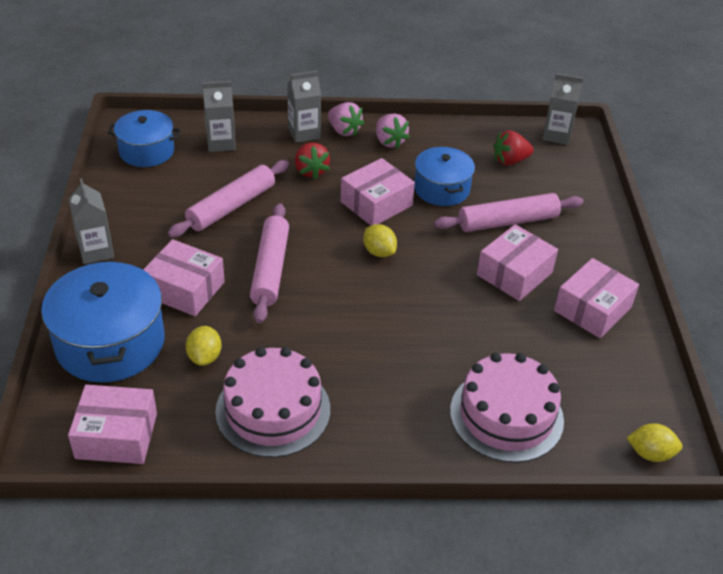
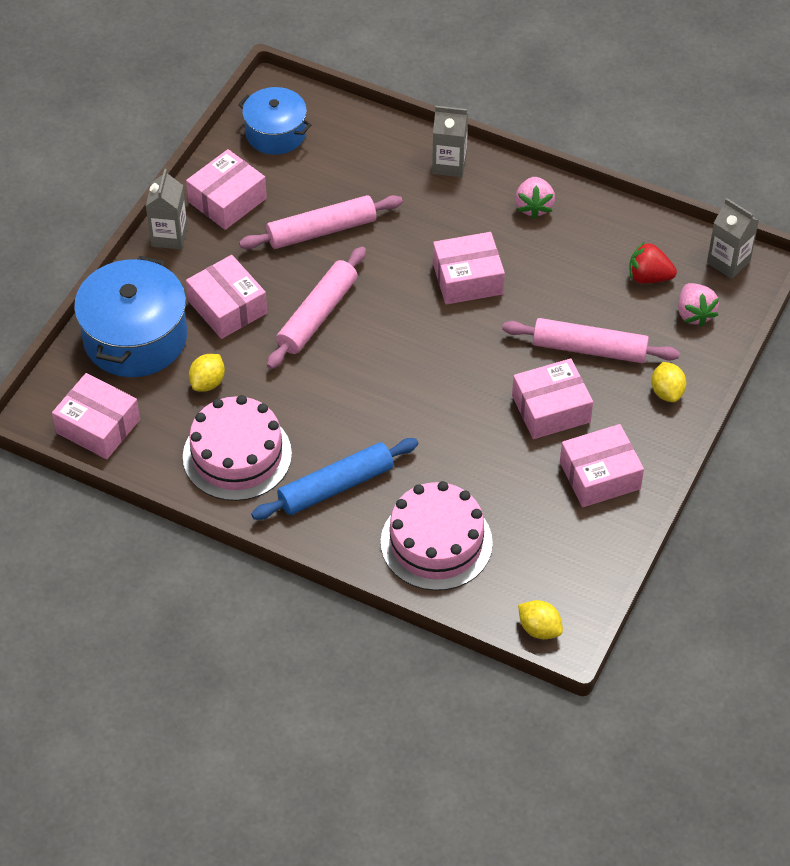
camera: 30 degrees right, 10 degrees up
grey carton [202,81,236,152] -> none
red strawberry [295,142,330,179] -> none
pink strawberry [328,102,364,136] -> pink strawberry moved to [678,283,719,327]
yellow lemon [363,224,397,257] -> yellow lemon moved to [651,362,686,402]
blue pot [414,147,475,206] -> none
none -> pink box [186,149,267,230]
none -> blue rolling pin [251,438,418,520]

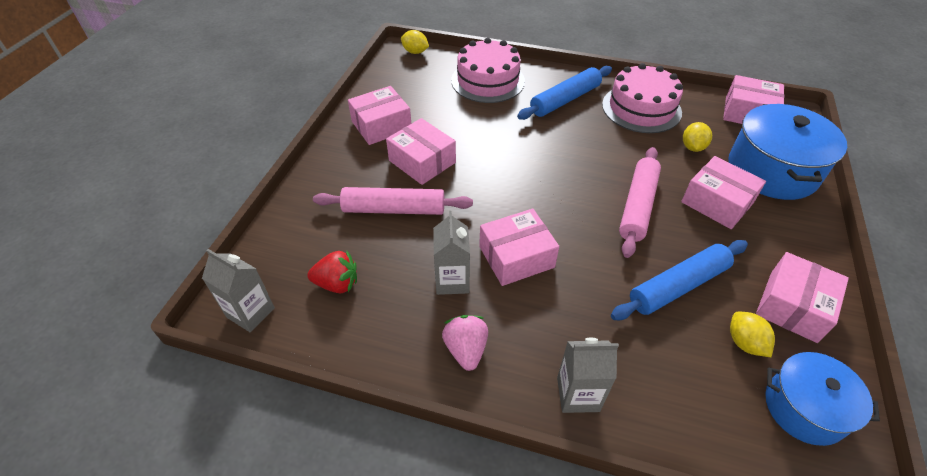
camera: 170 degrees right, 5 degrees down
grey carton [146,169,188,250] -> grey carton moved to [433,211,470,295]
pink rolling pin [239,195,403,249] -> blue rolling pin [611,240,748,320]
pink box [512,358,593,439] -> pink box turned 75 degrees clockwise [386,118,456,185]
yellow lemon [651,362,686,402] -> yellow lemon moved to [730,312,775,357]
pink strawberry [678,283,719,327] -> none

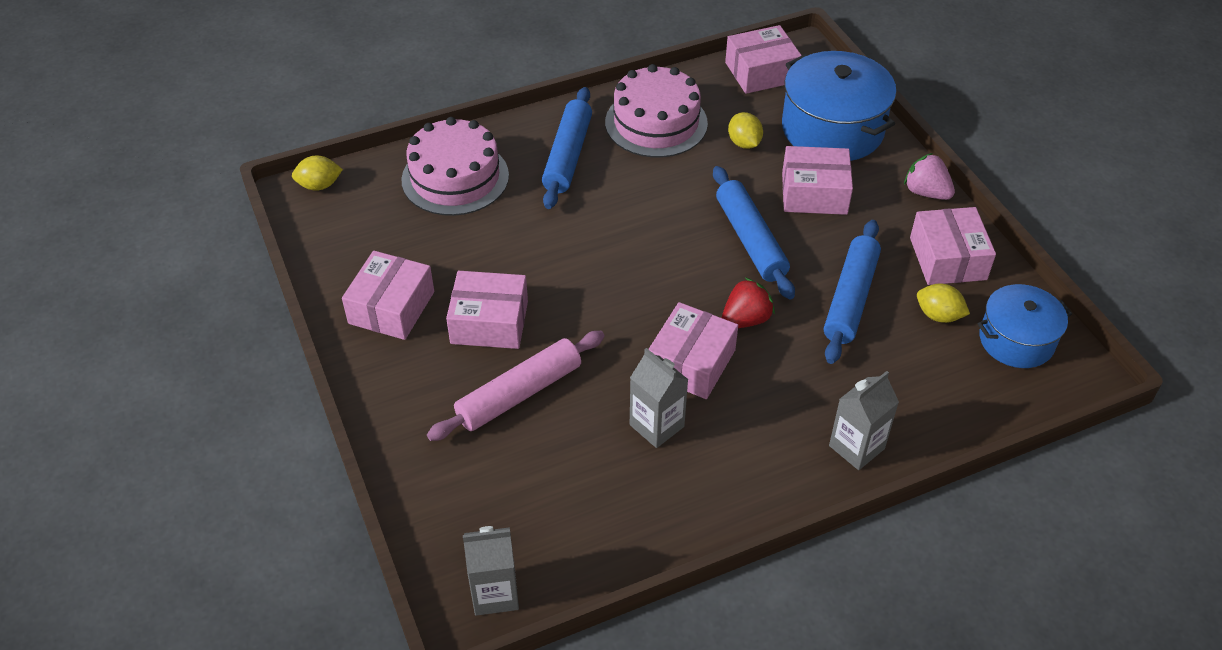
camera: 40 degrees left, 0 degrees up
red strawberry [307,250,357,293] -> red strawberry moved to [722,278,775,328]
pink strawberry [442,315,488,371] -> pink strawberry moved to [904,153,955,200]
pink rolling pin [619,147,661,258] -> blue rolling pin [713,166,795,299]

